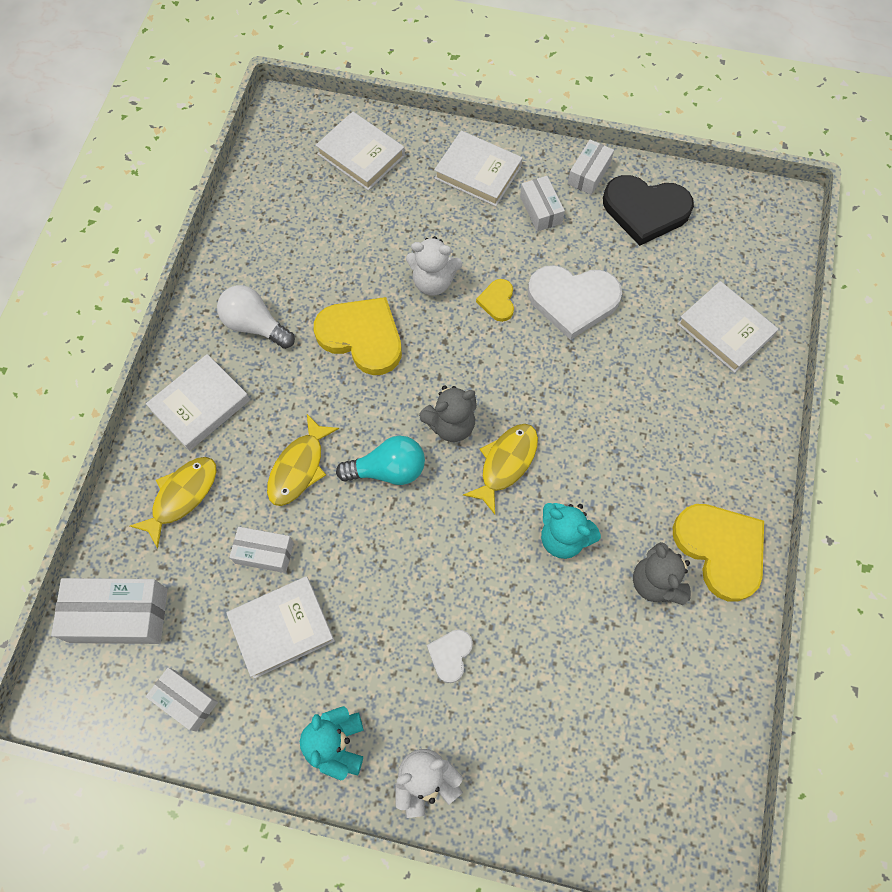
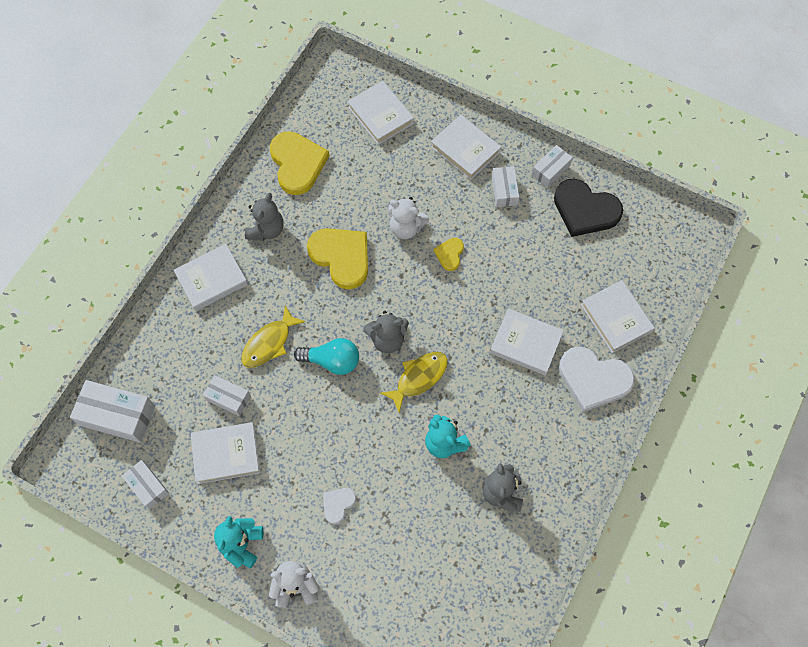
camera: 15 degrees right, 0 degrees up
yellow fish [130,457,217,548] -> none
white light bulb [217,285,295,349] -> grey teddy bear [245,193,284,241]
white heart [528,265,622,340] -> white heart moved to [559,346,635,412]
yellow heart [673,504,764,602] -> yellow heart moved to [270,131,329,195]
none -> white book [490,308,564,376]

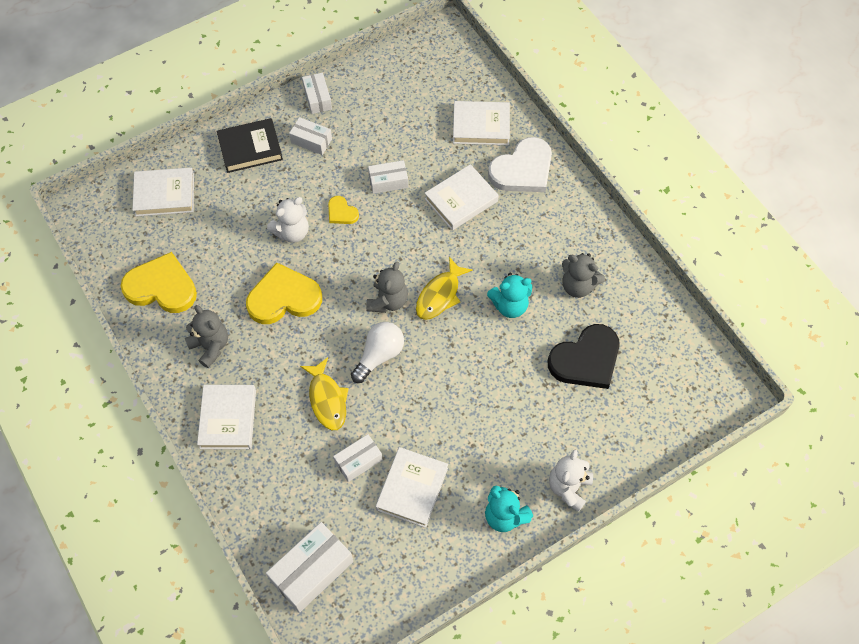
camera: 60 degrees left, 5 degrees down
white box [122,460,169,509] -> white box moved to [368,160,408,194]
turquoise light bulb [294,338,359,375] -> white light bulb [351,322,404,383]
white heart [323,488,356,524] -> none
yellow fish [381,352,448,413] -> yellow fish turned 135 degrees counterclockwise [416,257,473,320]
white book [431,115,501,180] -> black book [217,118,283,173]
black heart [554,179,623,237] -> black heart moved to [548,324,620,389]

